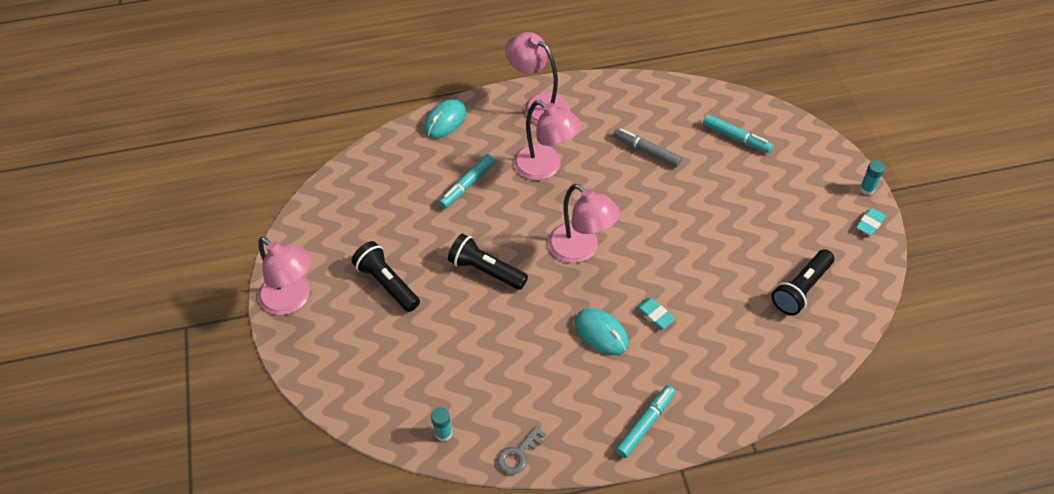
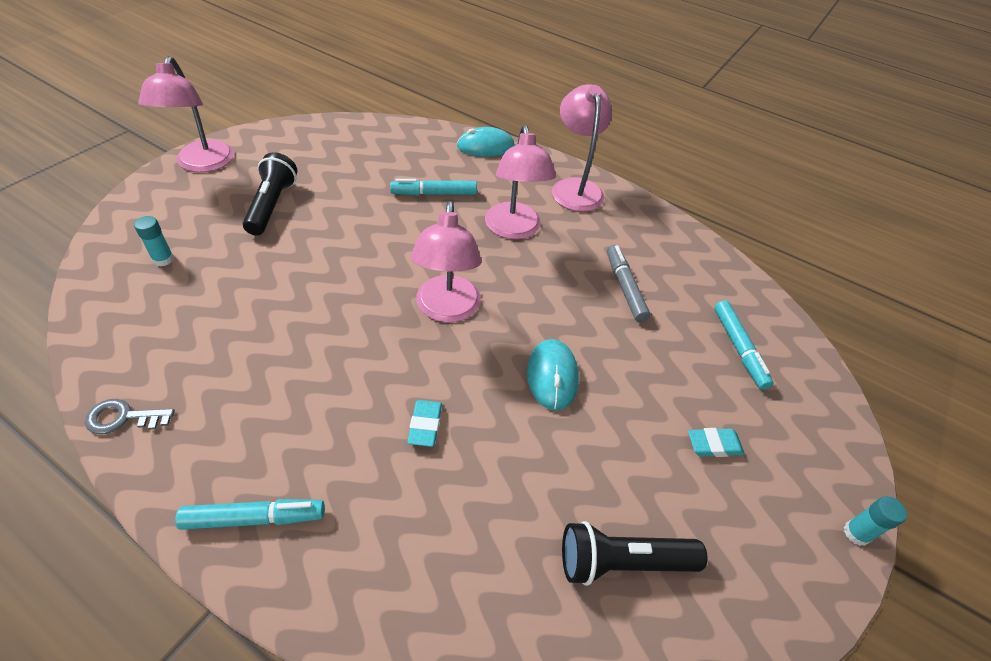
camera: 40 degrees right, 5 degrees down
turquoise glue stick [431,407,452,441] -> turquoise glue stick moved to [134,216,174,266]
black flashlight [448,233,528,290] -> none
turquoise mouse [575,308,629,355] -> turquoise mouse moved to [527,339,579,410]
turquoise eraser [856,208,886,236] -> turquoise eraser moved to [688,428,745,457]

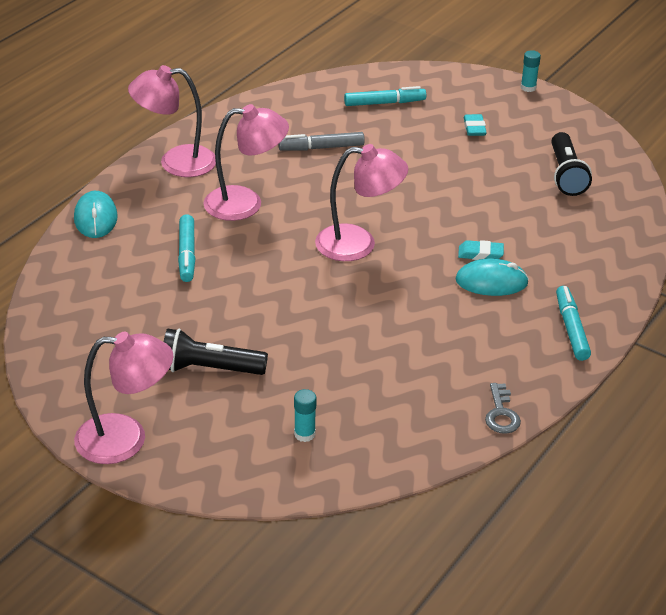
camera: 85 degrees left, 10 degrees down
turquoise mouse [527,339,579,410] -> turquoise mouse moved to [456,259,529,296]

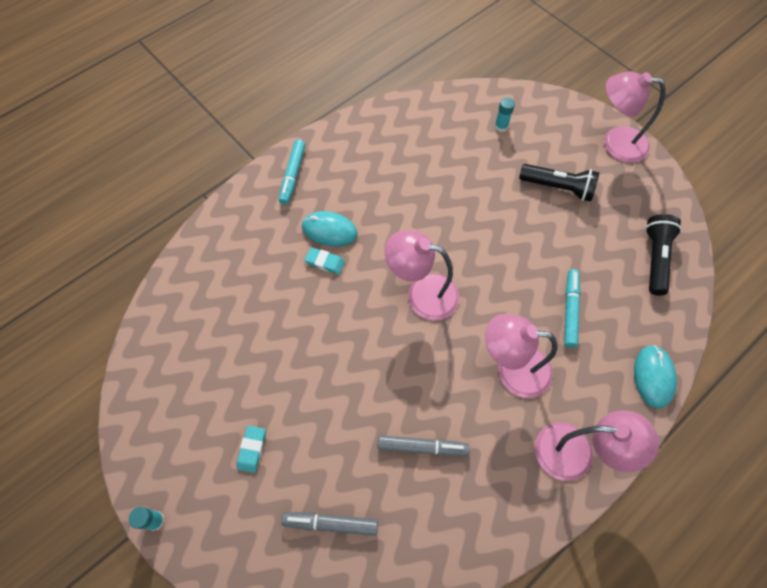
camera: 165 degrees left, 25 degrees up
turquoise marker [344,86,426,106] -> grey marker [281,512,378,536]
grey key [485,383,521,434] -> none
black flashlight [552,132,592,196] -> black flashlight moved to [645,214,682,295]

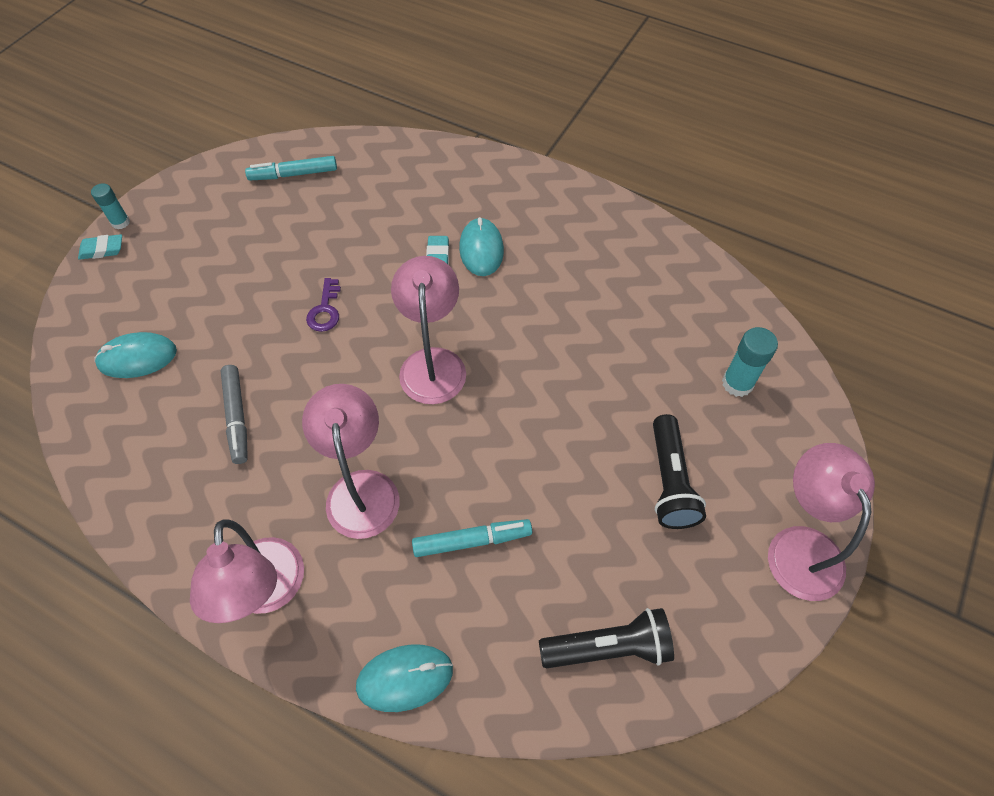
camera: 70 degrees right, 5 degrees down
turquoise eraser [237,426,266,473] -> turquoise eraser moved to [78,234,122,260]
turquoise marker [279,140,305,204] -> turquoise marker moved to [245,156,337,181]
grey marker [281,512,378,536] -> turquoise mouse [94,332,177,378]
turquoise glue stick [494,98,515,132] -> turquoise glue stick [722,327,778,397], size x1.51
none -> purple key [306,278,341,332]

